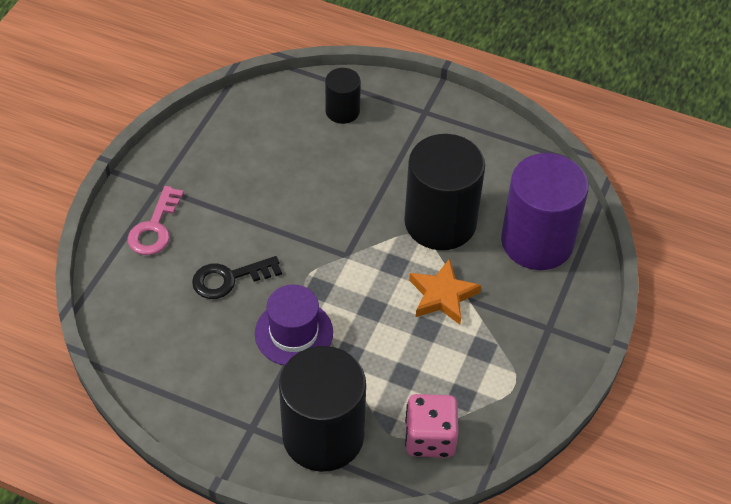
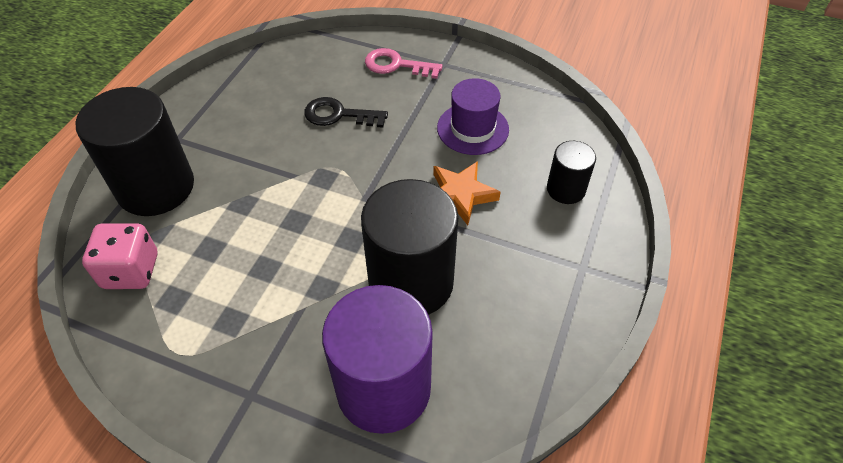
camera: 90 degrees right, 0 degrees up
black key [192,256,282,299] -> black key turned 60 degrees counterclockwise [304,97,388,128]
purple hat [255,285,333,366] -> purple hat moved to [437,78,509,155]
orange star [409,258,481,325] -> orange star moved to [433,161,501,225]

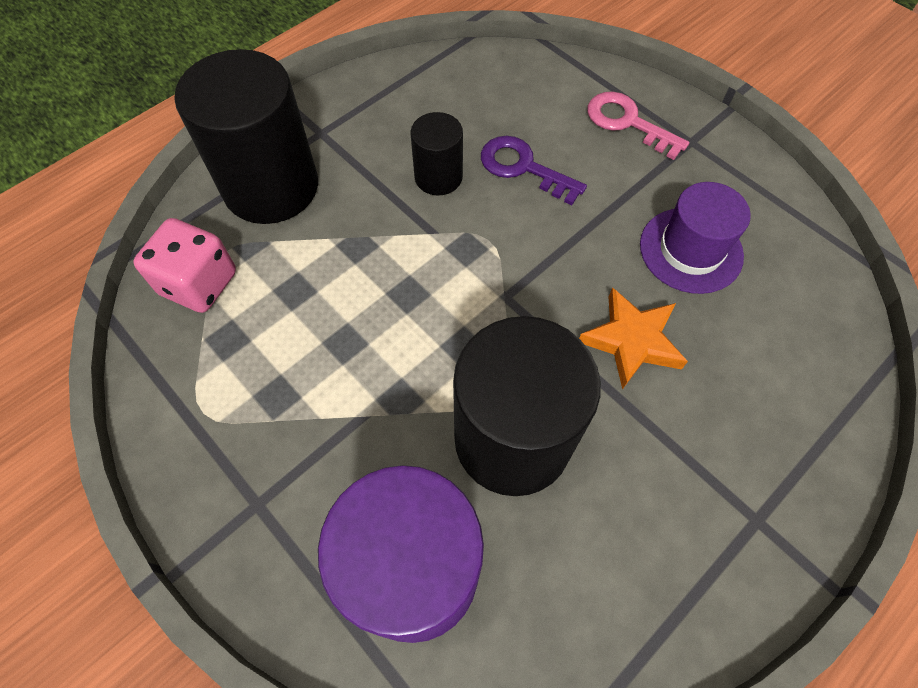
camera: 25 degrees right, 10 degrees up
black key [304,97,388,128] -> purple key [481,136,587,205]
black cylinder [547,141,596,204] -> black cylinder moved to [410,112,463,195]

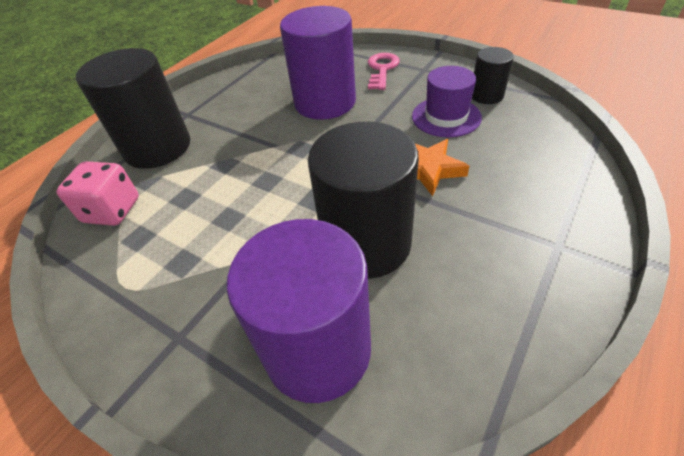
camera: 10 degrees left, 15 degrees down
black cylinder [410,112,463,195] -> black cylinder moved to [472,47,514,104]
purple key [481,136,587,205] -> purple cylinder [280,6,356,119]
pink key [587,91,689,160] -> pink key turned 75 degrees clockwise [368,53,400,90]

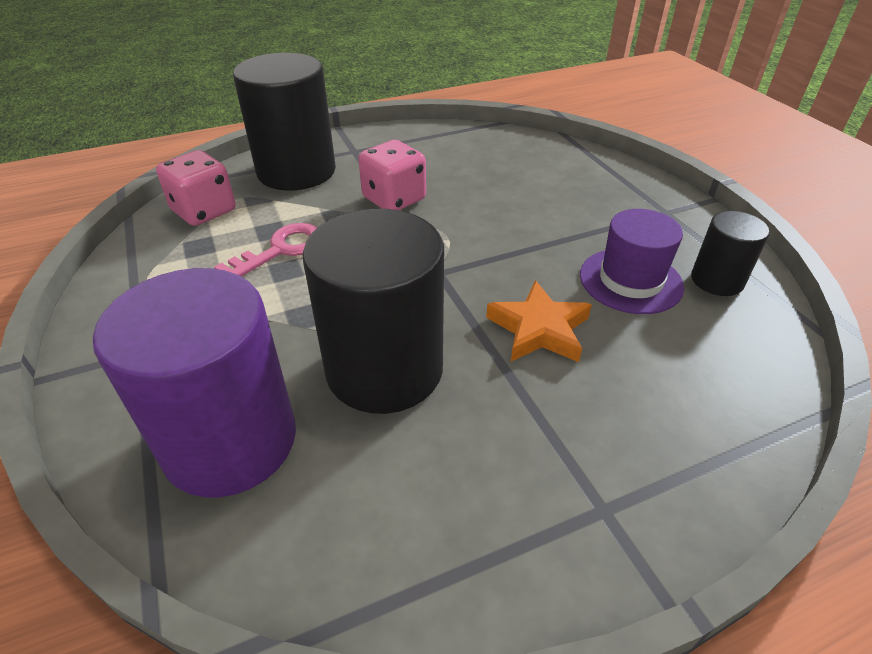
camera: 30 degrees right, 5 degrees down
purple cylinder [280,6,356,119] -> none
pink key [368,53,400,90] -> pink key moved to [215,223,318,277]
none -> pink dice [358,140,426,210]

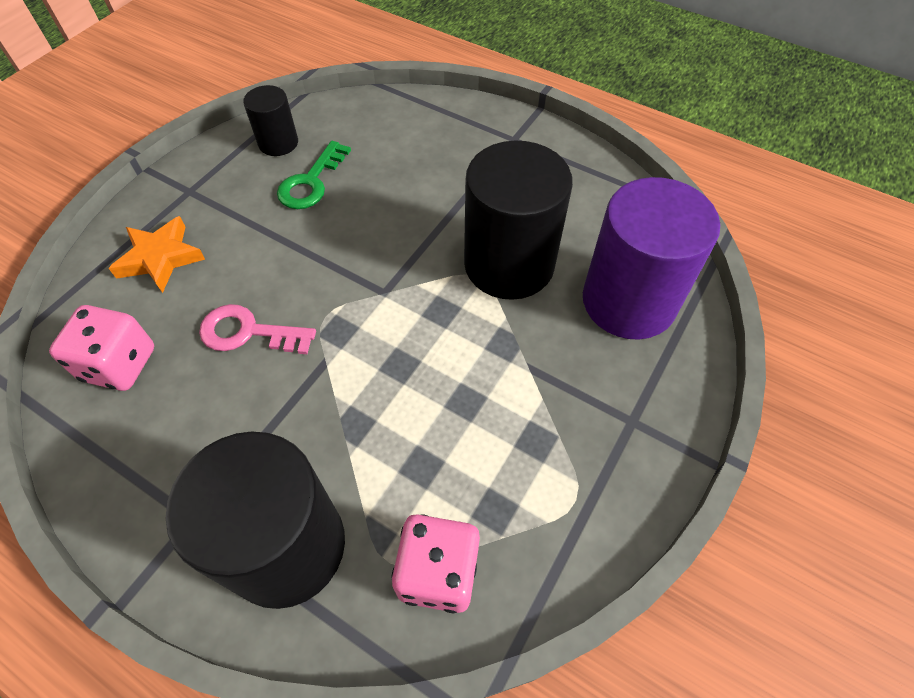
camera: 125 degrees left, 15 degrees up
pink key [215,223,318,277] -> pink key moved to [199,304,316,354]
pink dice [358,140,426,210] -> pink dice moved to [49,305,154,391]
orange star [486,280,592,362] -> orange star moved to [108,216,205,293]
purple hat [580,209,684,314] -> green key [277,141,351,209]

